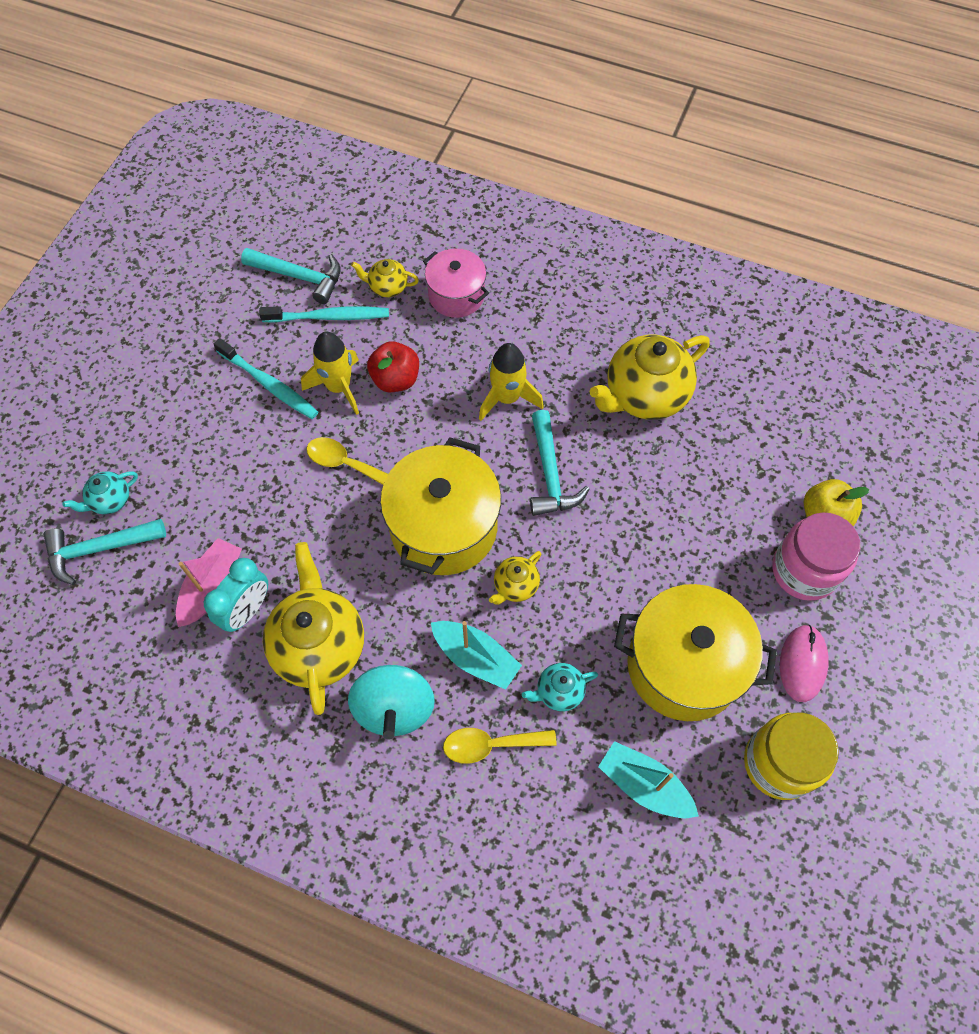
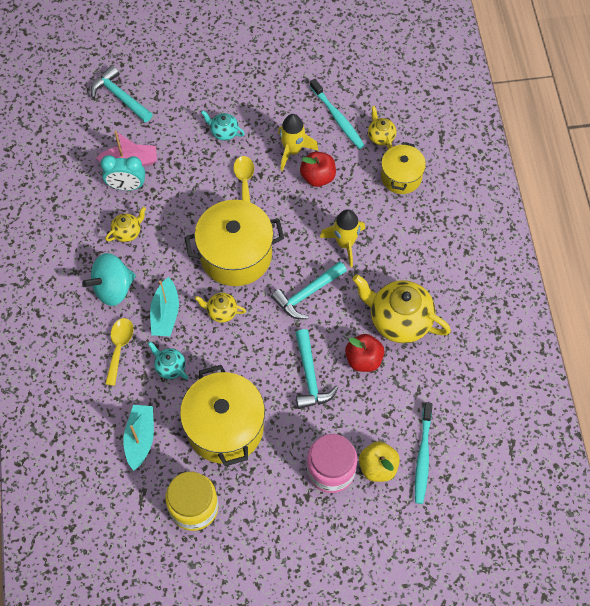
camera: 60 degrees right, 0 degrees up
turquoise teapot [62,471,138,515] -> turquoise teapot moved to [201,111,245,141]
turquoise toothbrush [214,338,318,419] -> turquoise toothbrush moved to [415,402,433,504]
turquoise hammer [241,248,341,304] -> turquoise hammer moved to [295,329,338,409]
yellow teapot [263,542,364,715] -> yellow teapot [105,207,146,242], size x0.48
pink pot [423,248,489,318] -> yellow pot [381,142,426,194]
yellow spoon [443,728,557,764] -> yellow spoon turned 45 degrees clockwise [105,318,134,386]
pink mouse [780,625,829,702] -> none
none -> red apple [345,334,384,372]

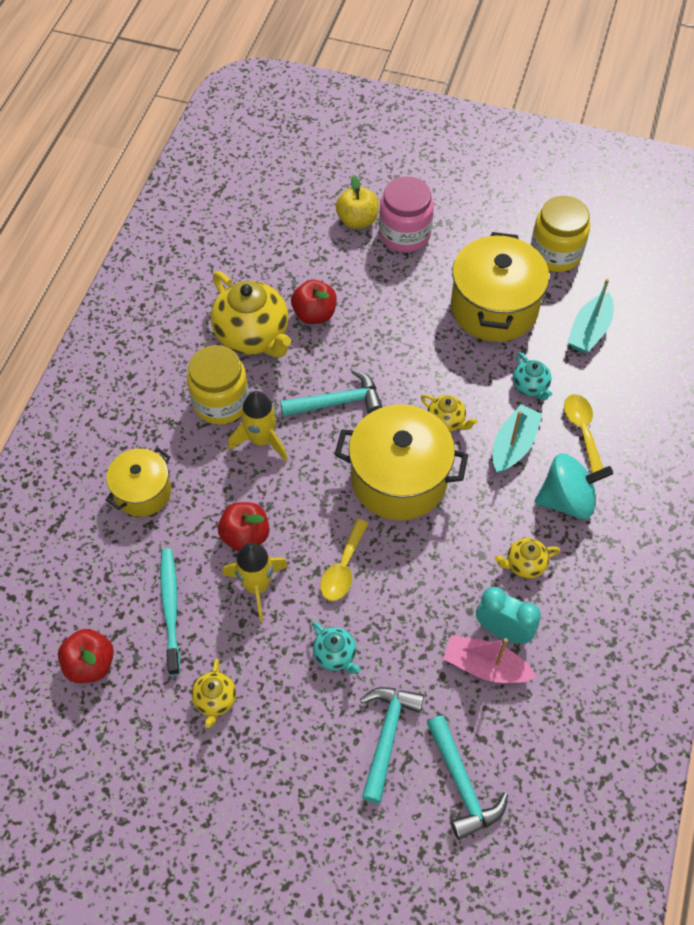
camera: 155 degrees left, 5 degrees down
yellow spoon [105,318,134,386] -> yellow spoon turned 135 degrees clockwise [564,394,603,473]
turquoise hammer [295,329,338,409] -> turquoise hammer moved to [360,687,424,803]
yellow teapot [368,106,396,149] -> yellow teapot moved to [192,659,236,728]
turquoise toothbrush [415,402,433,504] -> none
none -> red apple [58,629,114,683]
none -> yellow jar [187,345,249,424]

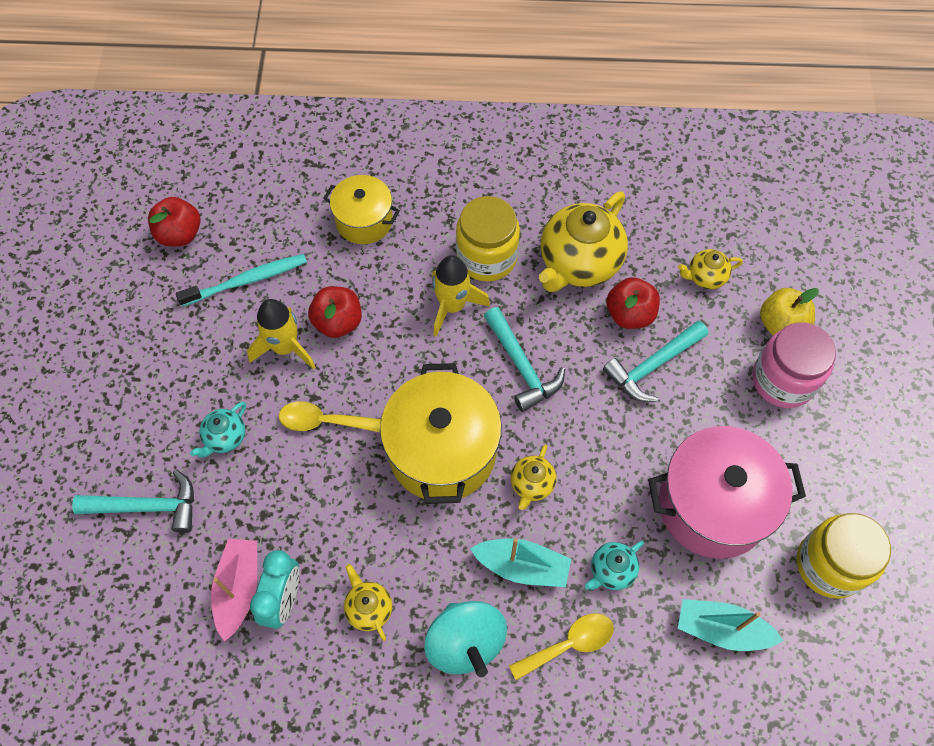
camera: 75 degrees right, 5 degrees up
yellow teapot [192,659,236,728] -> yellow teapot moved to [678,249,743,289]
turquoise hammer [427,715,508,840] -> turquoise hammer moved to [603,320,708,402]
yellow pot [451,232,549,342] -> pink pot [648,426,806,559]

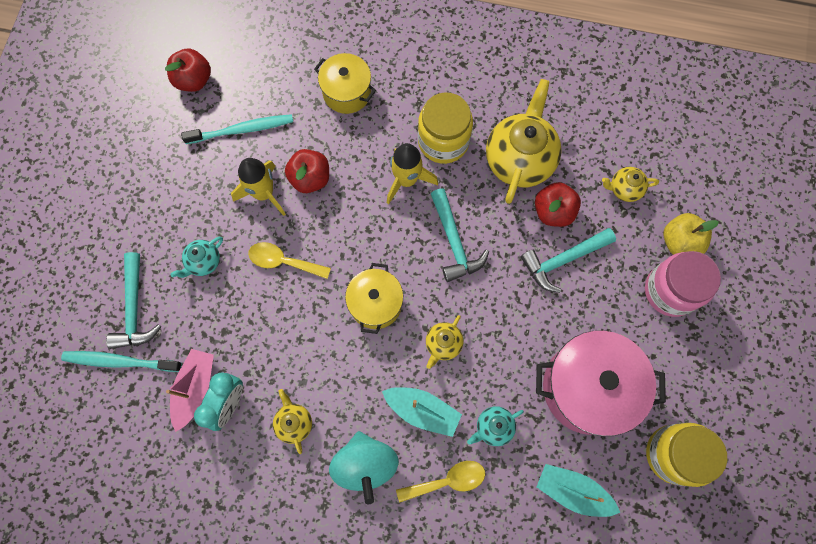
camera: 10 degrees right, 10 degrees up
turquoise hammer [72,469,194,533] -> turquoise hammer turned 75 degrees clockwise [106,252,161,349]
yellow pot [380,363,502,504] -> yellow pot [345,263,403,334], size x0.59
yellow teapot [539,192,628,292] -> yellow teapot turned 150 degrees clockwise [486,79,562,204]
none -> turquoise toothbrush [61,351,182,372]

